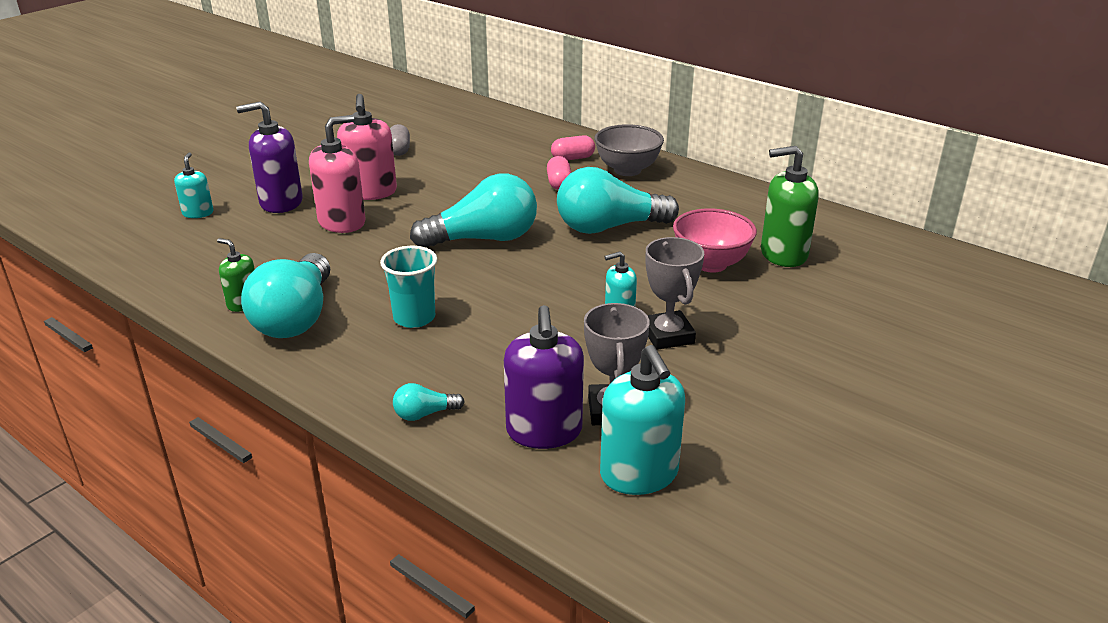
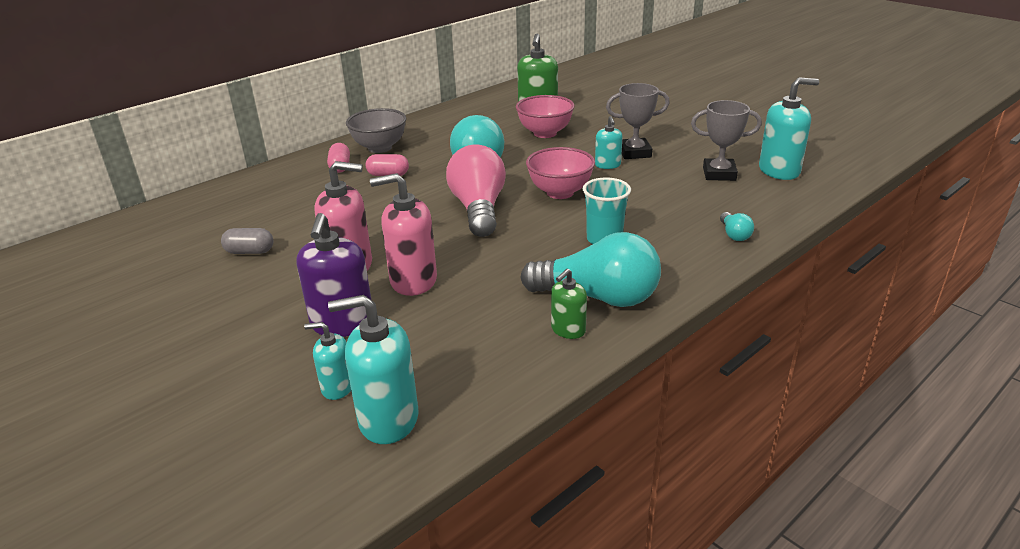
camera: 80 degrees left, 0 degrees up
pink soap dispenser [309,115,366,233] -> pink soap dispenser turned 60 degrees counterclockwise [370,173,437,296]
turquoise light bulb [410,174,537,248] -> pink light bulb [446,144,506,237]
purple soap dispenser [504,305,584,449] -> none
none -> turquoise soap dispenser [328,295,419,444]
none -> pink bowl [526,147,595,199]

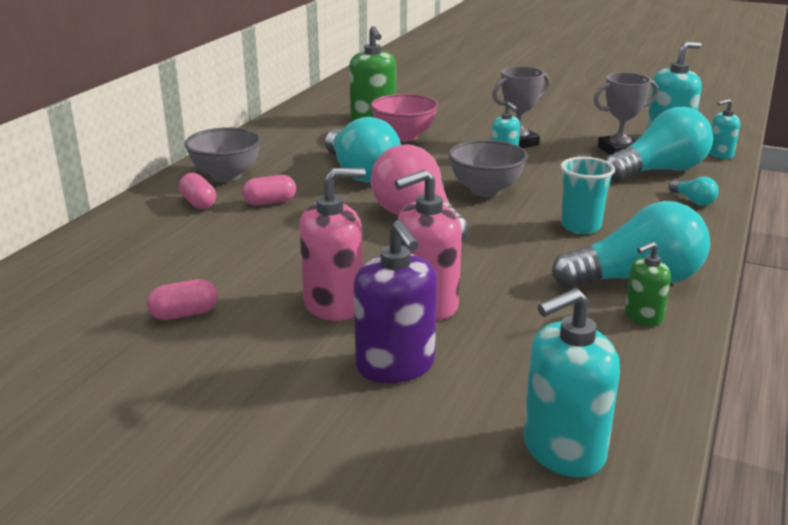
camera: 25 degrees left, 5 degrees down
grey capsule [221,228,274,254] -> pink capsule [147,279,218,320]
turquoise soap dispenser [304,322,351,400] -> turquoise soap dispenser moved to [709,99,740,159]
pink bowl [526,147,595,199] -> grey bowl [448,140,527,197]
green soap dispenser [551,268,587,339] -> green soap dispenser turned 45 degrees clockwise [625,242,671,326]
none -> turquoise light bulb [604,107,713,181]

